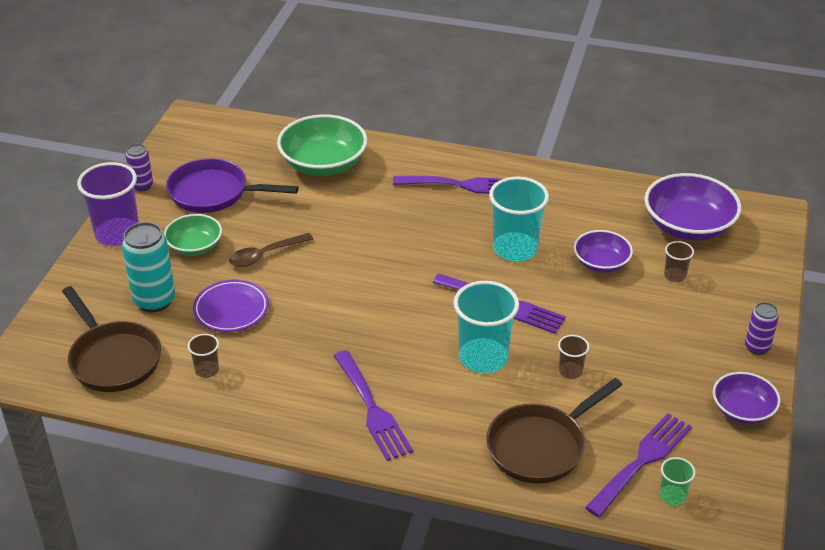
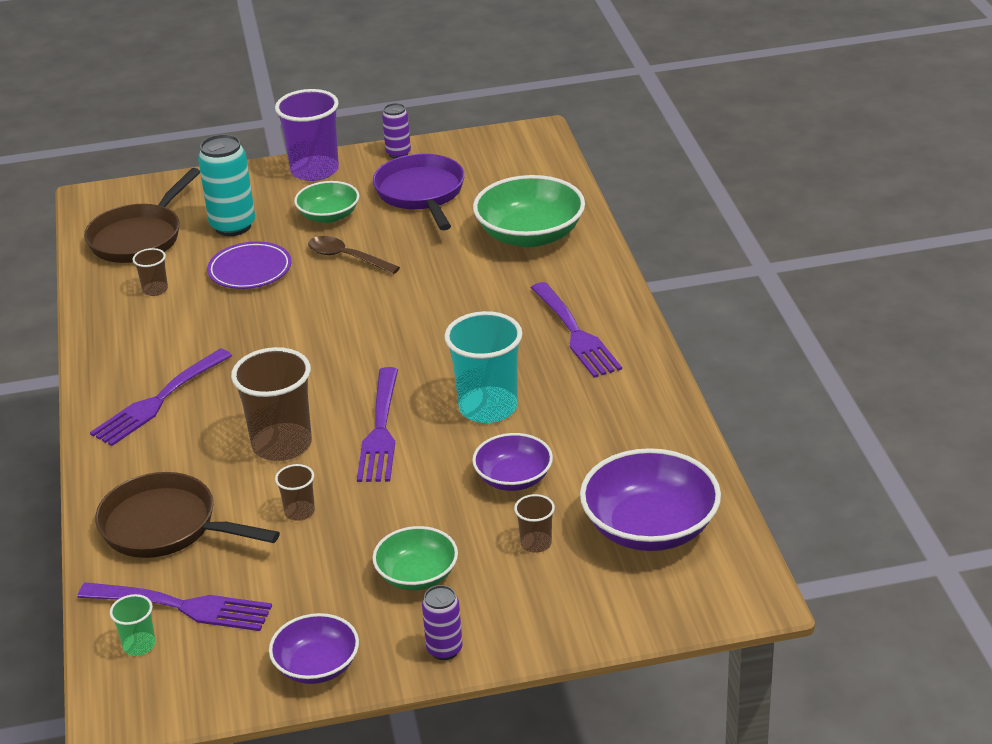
camera: 65 degrees right, 5 degrees down
turquoise cup [454,281,519,373] -> brown cup [231,347,312,461]
none -> green bowl [373,526,458,590]

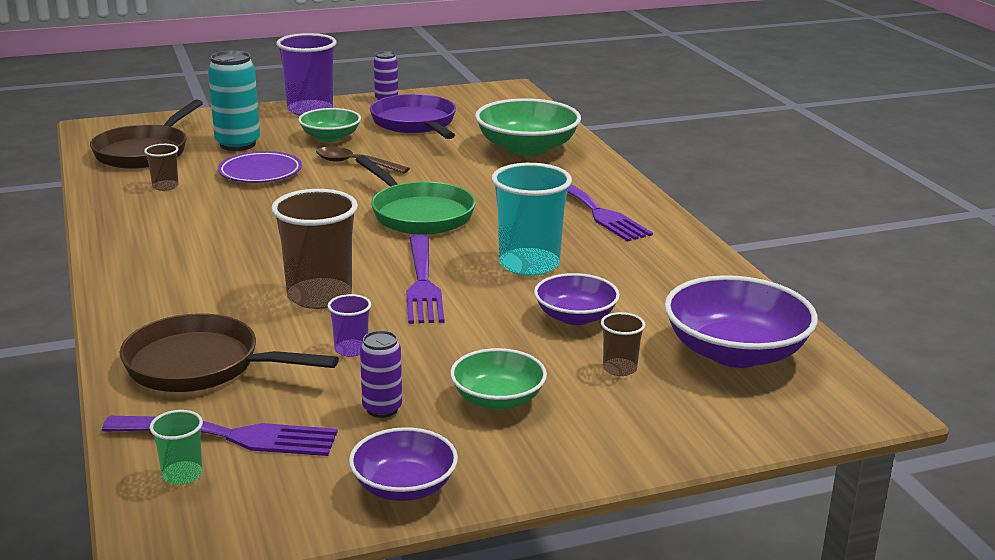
camera: 10 degrees left, 10 degrees down
purple fork [90,349,232,446] -> none
brown cup [275,464,315,521] -> purple cup [328,294,371,357]
purple can [422,585,463,660] -> purple can moved to [360,330,402,418]
none -> green pan [355,155,476,235]

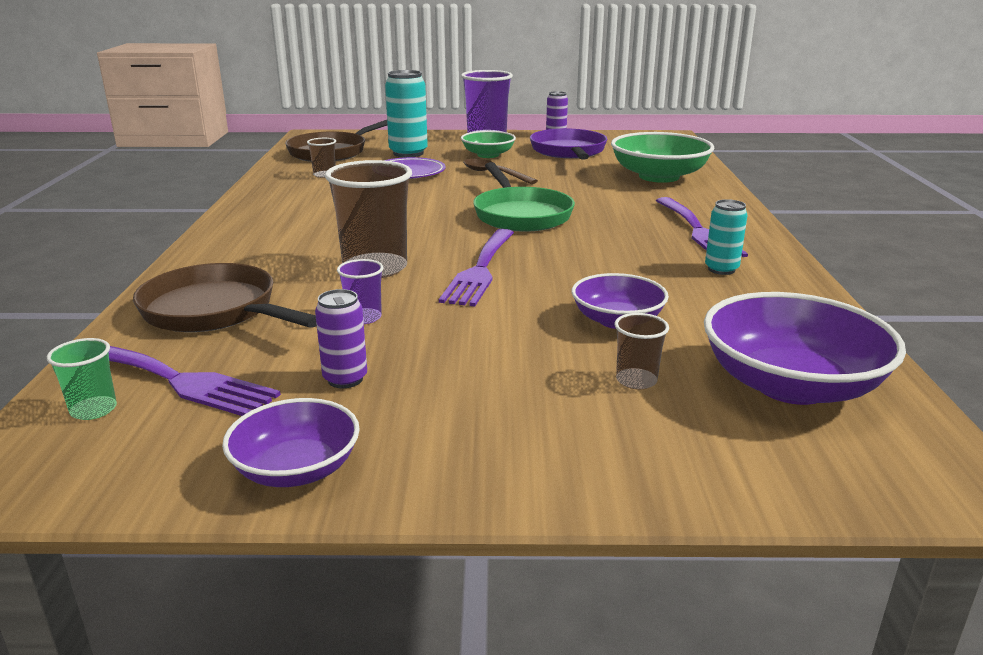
camera: 20 degrees right, 0 degrees up
green bowl [450,348,547,410] -> none
turquoise cup [492,163,572,276] -> none
none -> turquoise can [705,199,748,275]

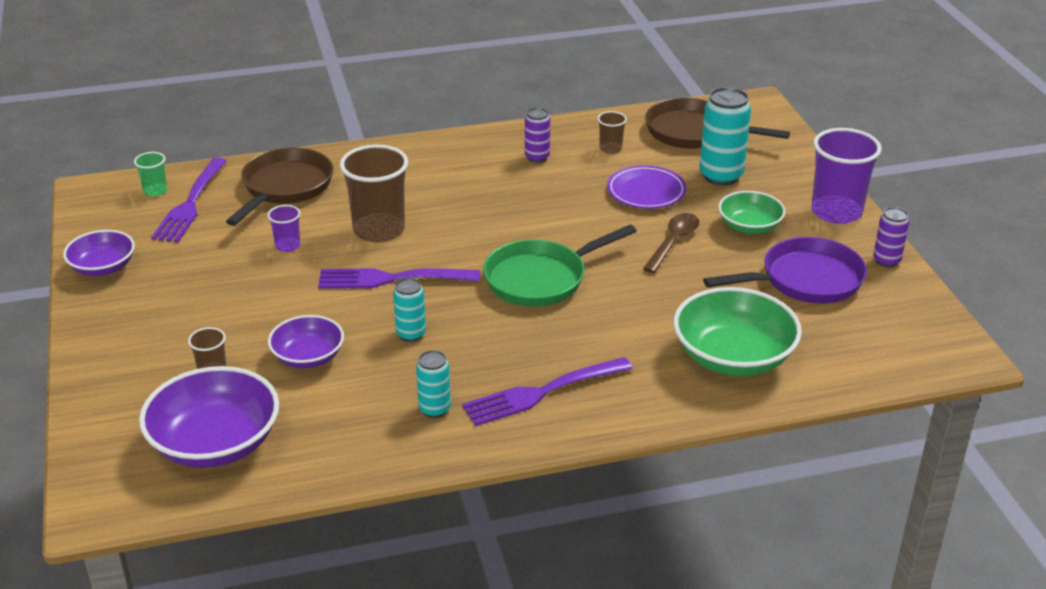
camera: 75 degrees right, 10 degrees up
purple can [315,289,367,388] -> purple can moved to [525,108,550,163]
none -> turquoise can [393,278,426,342]

